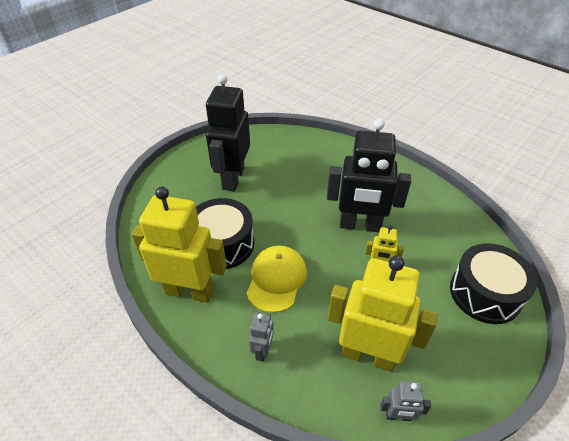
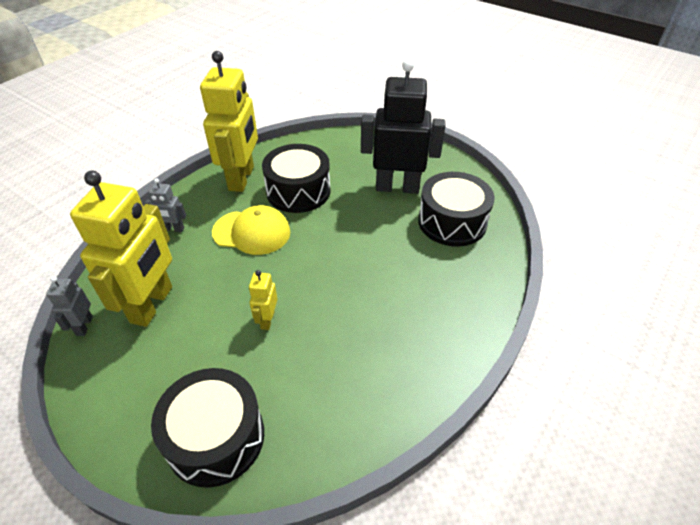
camera: 85 degrees right, 0 degrees up
black robot [327,118,411,232] -> none
none -> black drum [418,172,495,247]

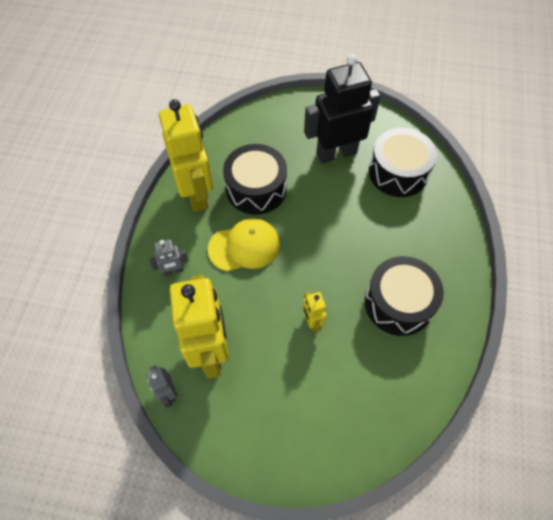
camera: 25 degrees left, 15 degrees up
black drum [151,368,264,488] -> black drum moved to [365,256,444,336]

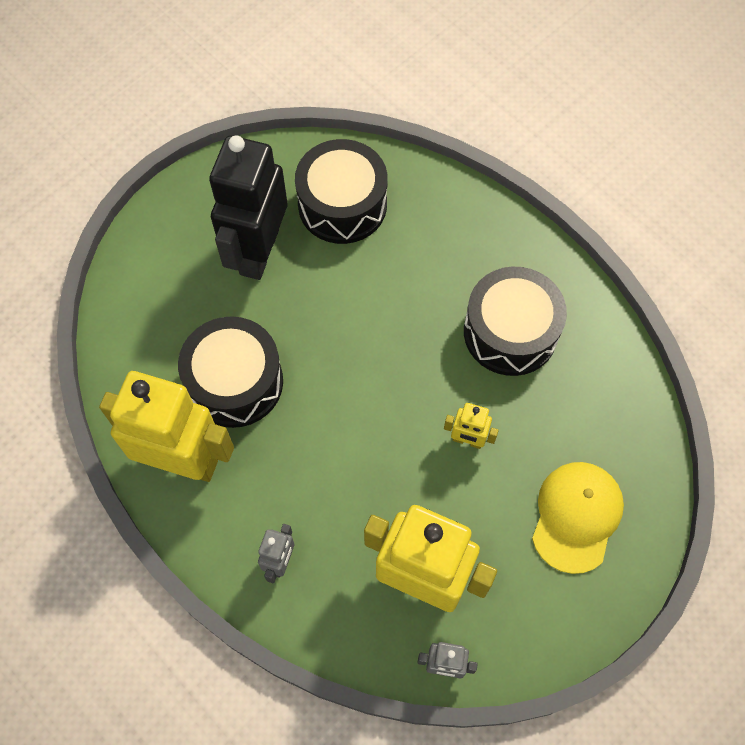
camera: 55 degrees left, 5 degrees up
yellow cap [208,218,280,271] -> yellow cap moved to [532,462,624,574]

